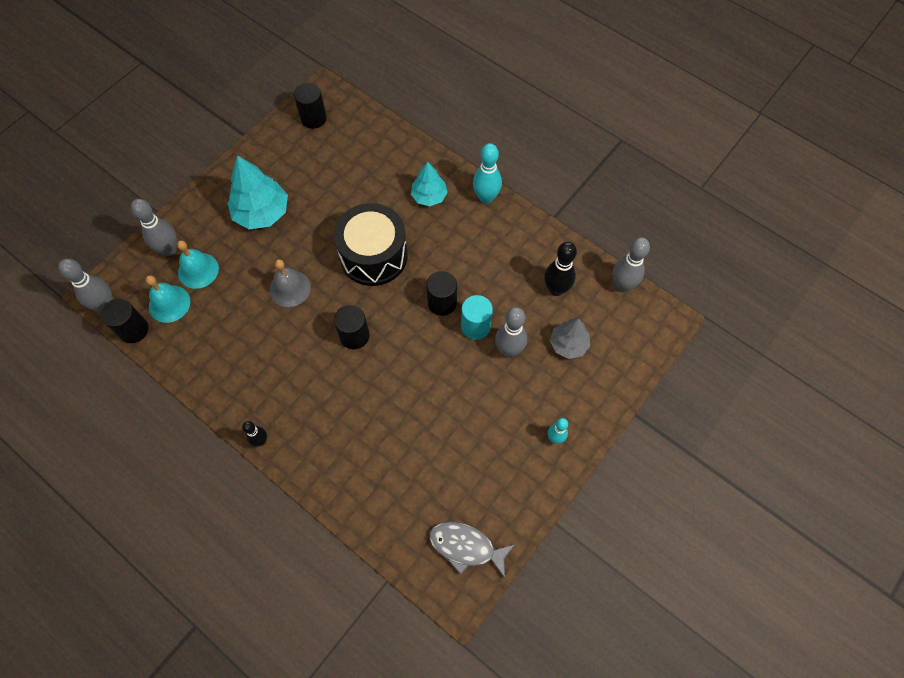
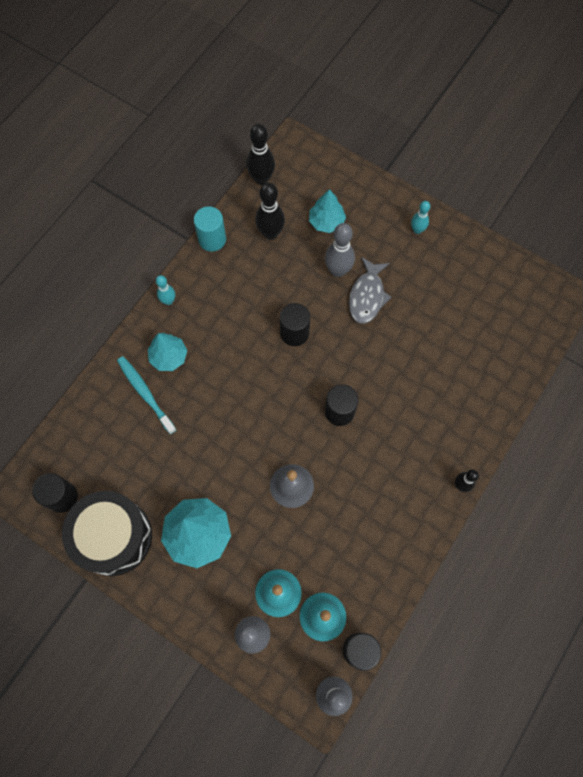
camera: 95 degrees left, 5 degrees up
black drum [334,203,408,286] -> black drum moved to [62,491,152,576]
grey fish [429,522,515,578] -> grey fish moved to [349,257,391,324]
turquoise cylinder [461,295,493,340] -> turquoise cylinder moved to [194,206,226,252]
turquoise bowling pin [473,143,502,204] -> turquoise bowling pin [156,275,175,305], size x0.60
grey tree [550,318,590,359] -> turquoise tree [309,189,346,233]
grey bowling pin [612,237,650,292] -> black bowling pin [246,124,275,185]
none -> turquoise toothbrush [117,356,176,434]

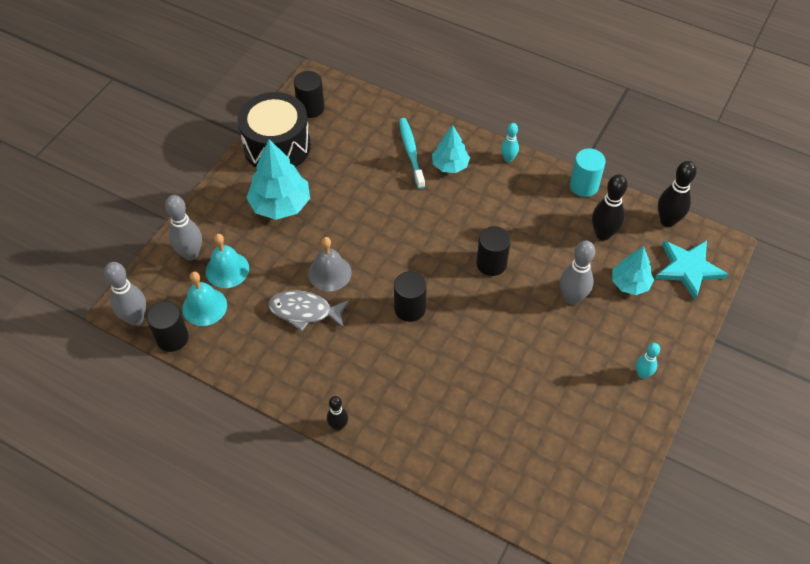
camera: 85 degrees right, 15 degrees down
turquoise toothbrush [117,356,176,434] -> turquoise toothbrush turned 60 degrees counterclockwise [399,118,425,189]
grey fish [349,257,391,324] -> grey fish moved to [268,290,350,332]
none -> turquoise star [655,240,728,300]

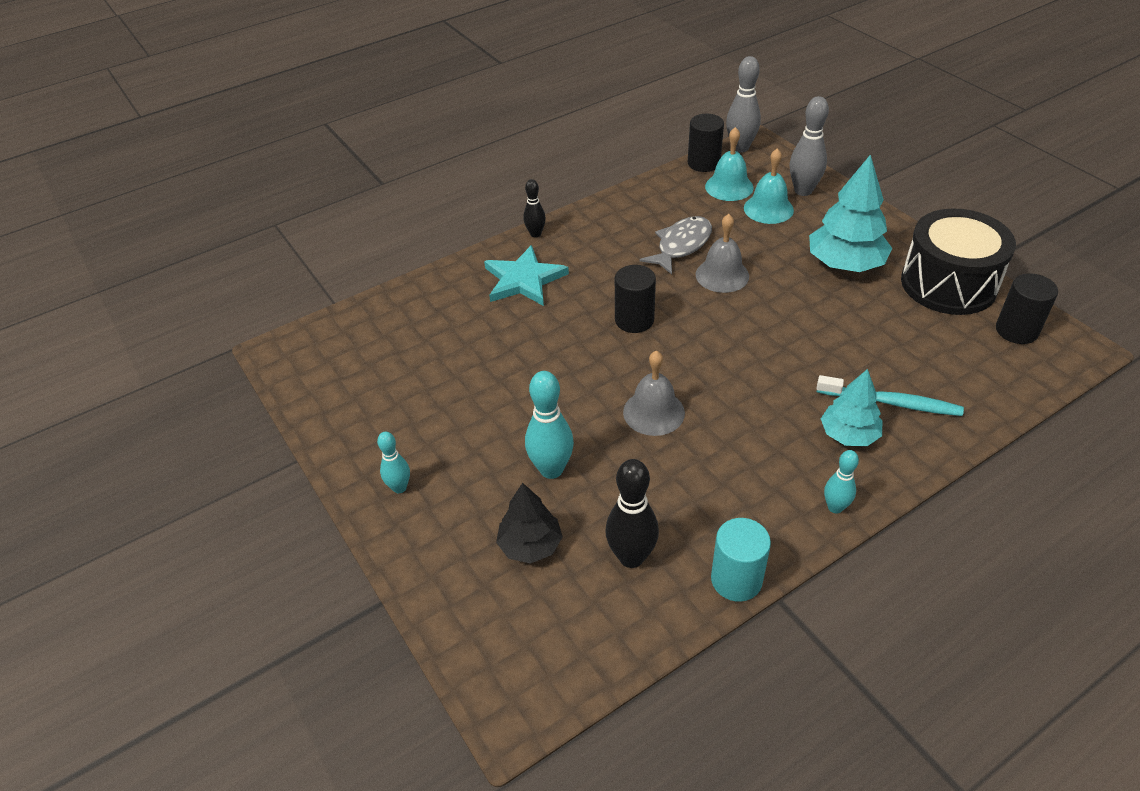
camera: 120 degrees right, 10 degrees down
black cylinder [476,226,511,276] -> grey bell [623,350,685,436]
grey bowling pin [560,241,595,305] -> turquoise bowling pin [525,371,574,479]
turquoise tree [612,246,654,295] -> black tree [496,483,563,564]
turquoise star [655,240,728,300] -> turquoise star moved to [484,245,569,306]
black bowling pin [658,161,697,227] -> none

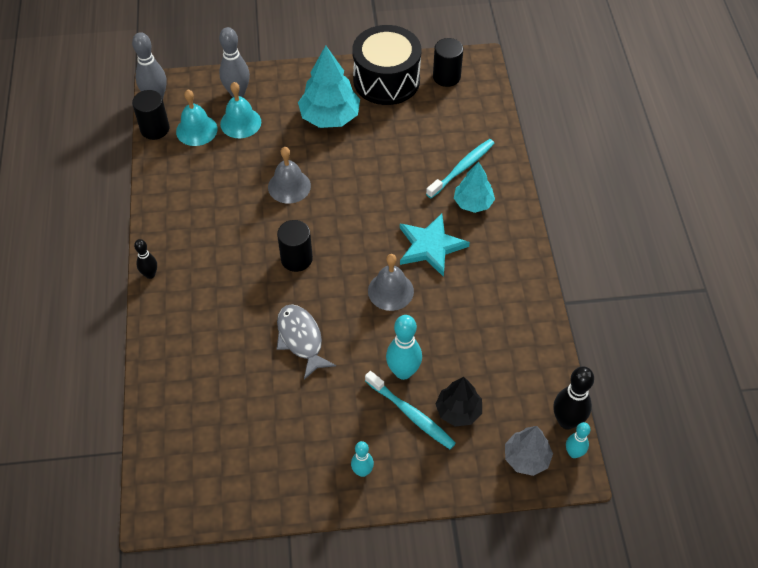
camera: 65 degrees left, 10 degrees up
turquoise star [484,245,569,306] -> turquoise star moved to [400,213,470,277]
black bowling pin [605,459,659,568] -> black bowling pin moved to [553,366,594,429]
grey fish [640,216,712,275] -> grey fish moved to [277,304,336,380]
turquoise cylinder [711,518,771,602] -> none
turquoise bowling pin [824,450,859,513] -> turquoise bowling pin moved to [566,422,590,458]
none -> turquoise toothbrush [365,371,456,449]
none -> grey tree [505,426,553,476]

